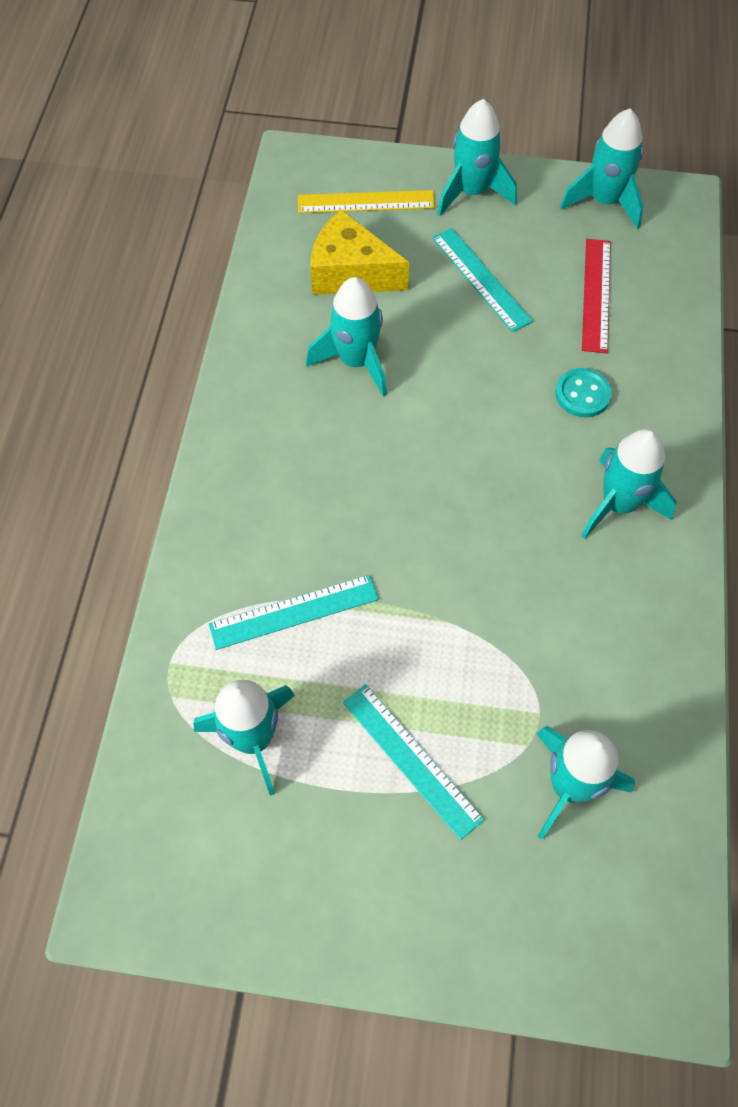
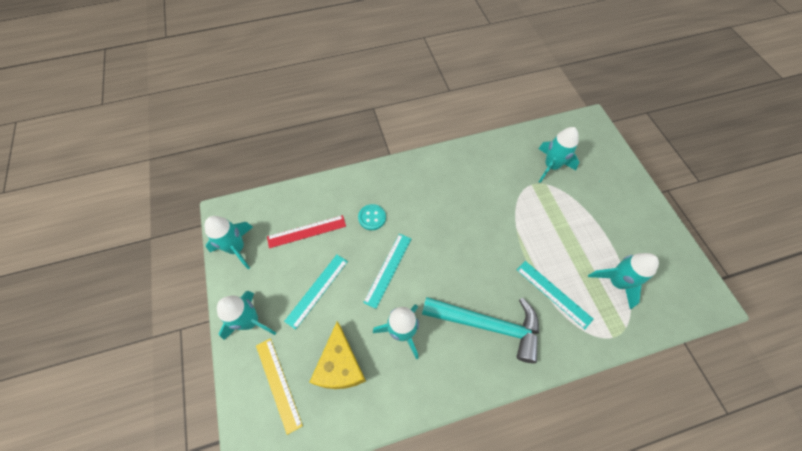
camera: 115 degrees left, 0 degrees up
turquoise ruler [343,684,484,840] -> turquoise ruler moved to [363,233,411,309]
turquoise rocket [581,429,677,539] -> none
none -> turquoise hammer [422,297,539,363]

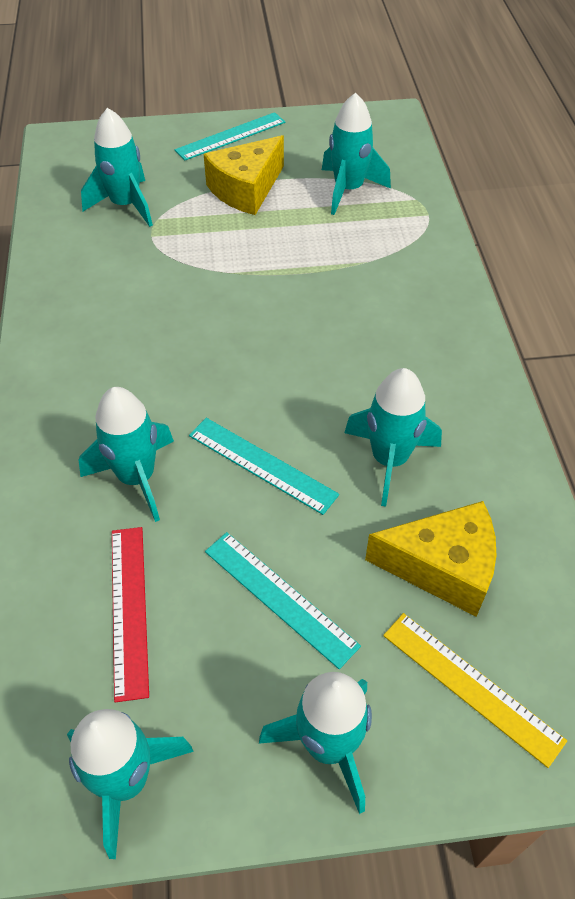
camera: 80 degrees left, 10 degrees down
yellow ruler [256,338,303,435] -> yellow ruler turned 60 degrees clockwise [383,613,567,768]
turquoise button [358,204,386,230] -> turquoise rocket [79,387,174,522]
turquoise hammer [422,297,539,363] -> none
turquoise ruler [517,261,594,329] -> turquoise ruler moved to [175,112,285,161]
none -> yellow cheese [204,135,284,215]

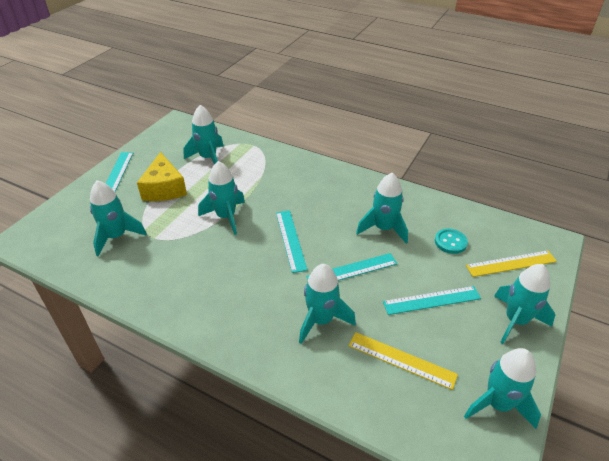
camera: 55 degrees left, 10 degrees down
red ruler [112,527,149,702] -> yellow ruler [348,332,458,390]
yellow cheese [365,501,496,617] -> turquoise button [435,229,468,254]
none -> turquoise rocket [198,161,245,235]
none -> turquoise ruler [276,210,308,273]

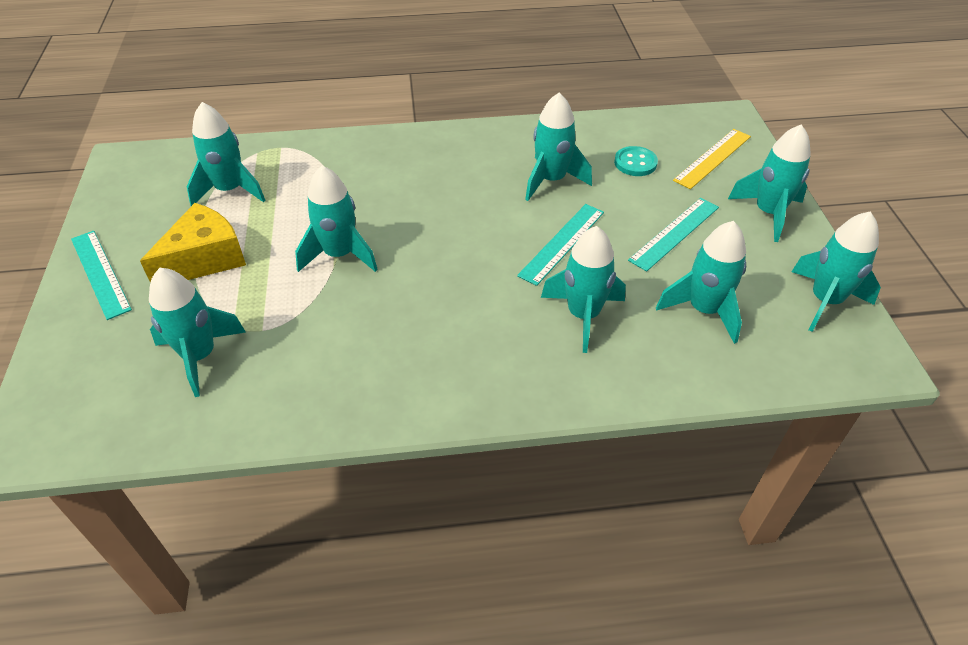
camera: 35 degrees left, 5 degrees up
yellow cheese [137,152,187,201] -> yellow cheese turned 90 degrees counterclockwise [140,203,246,283]
turquoise ruler [276,210,308,273] -> none
yellow ruler [348,332,458,390] -> turquoise rocket [656,221,746,344]

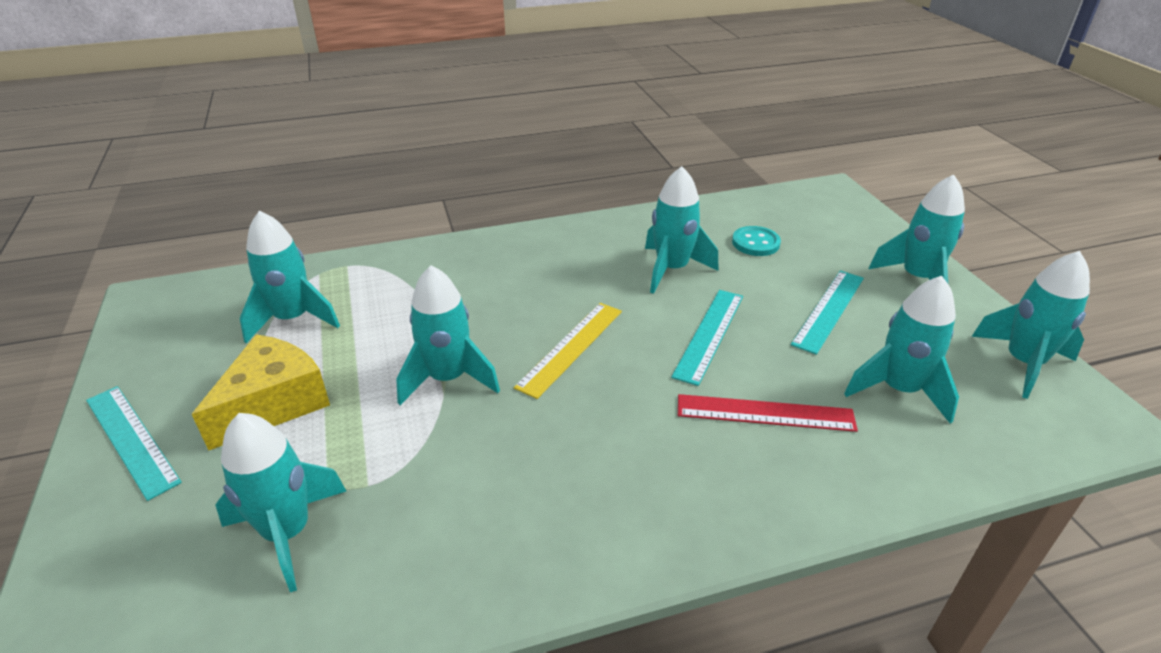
camera: 10 degrees left, 10 degrees down
turquoise rocket [541,226,626,353] -> red ruler [678,394,858,432]
yellow ruler [673,129,751,189] -> yellow ruler moved to [514,303,622,399]

